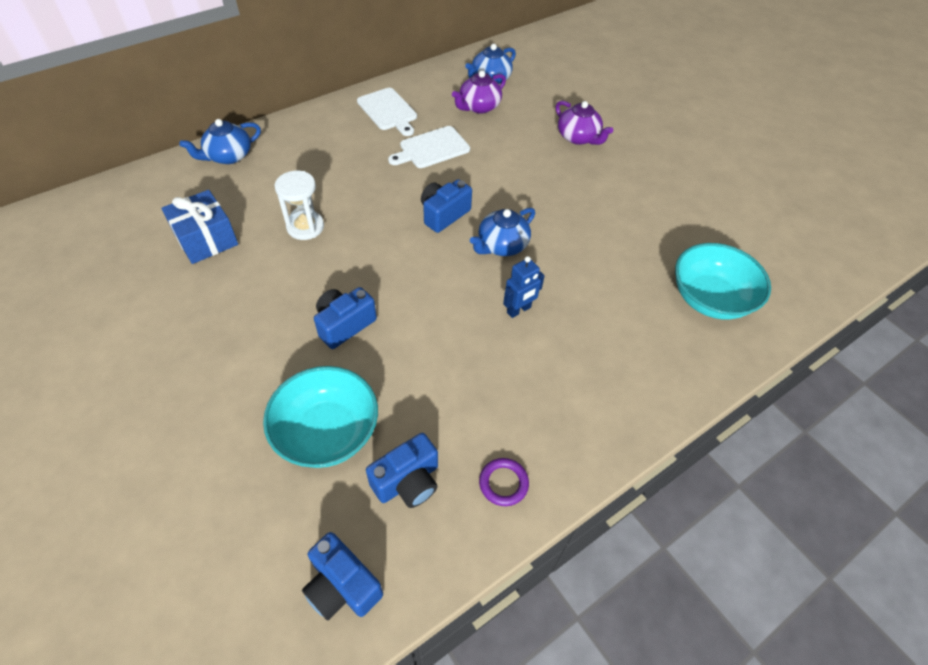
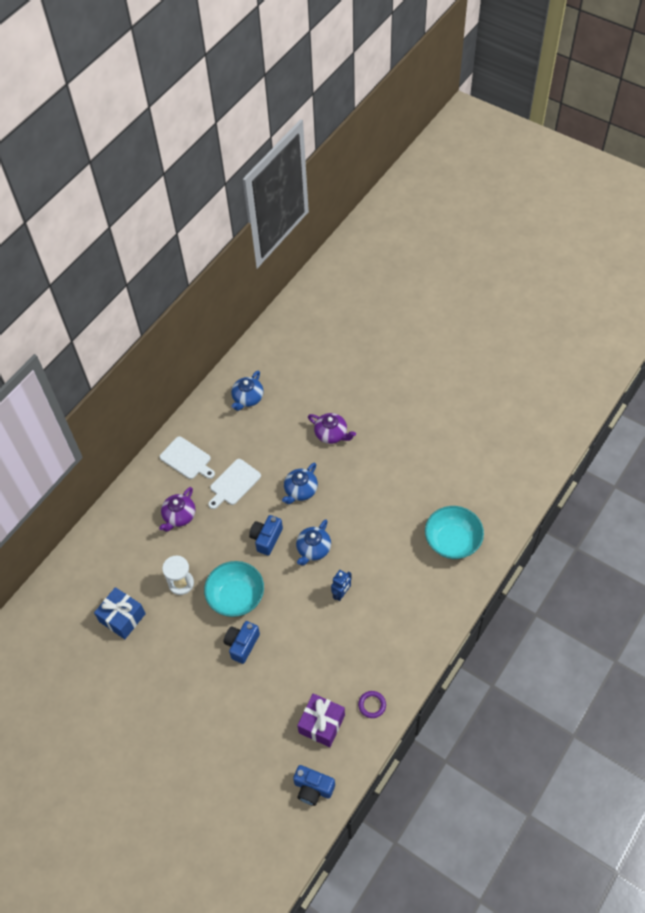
camera: 15 degrees left, 5 degrees up
blue teapot [179,119,261,164] -> blue teapot moved to [282,463,318,504]
turquoise bowl [263,366,378,468] -> turquoise bowl moved to [204,561,264,617]
blue camera [366,433,438,508] -> purple gift [297,693,345,747]
purple teapot [452,71,506,114] -> purple teapot moved to [159,487,195,532]

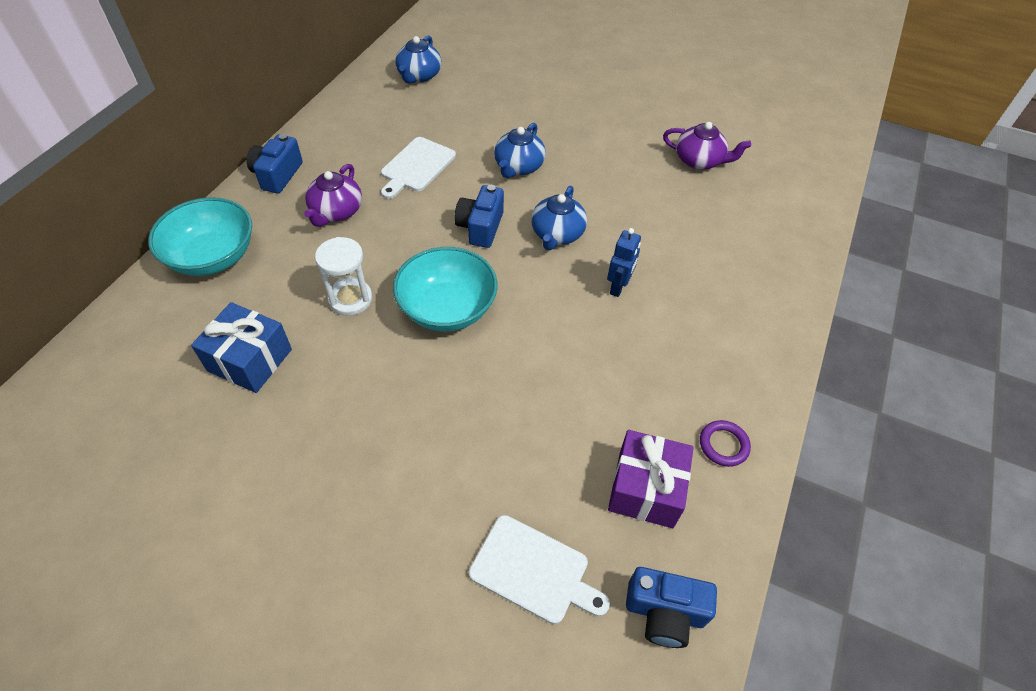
camera: 15 degrees left, 5 degrees down
white cutting board [160,436,215,479] -> white cutting board moved to [469,515,610,624]
blue camera [224,621,260,664] -> blue camera moved to [247,134,303,193]
purple teapot [308,413,356,444] -> purple teapot moved to [663,122,751,170]
turquoise bowl [425,506,484,559] -> turquoise bowl moved to [148,197,252,276]

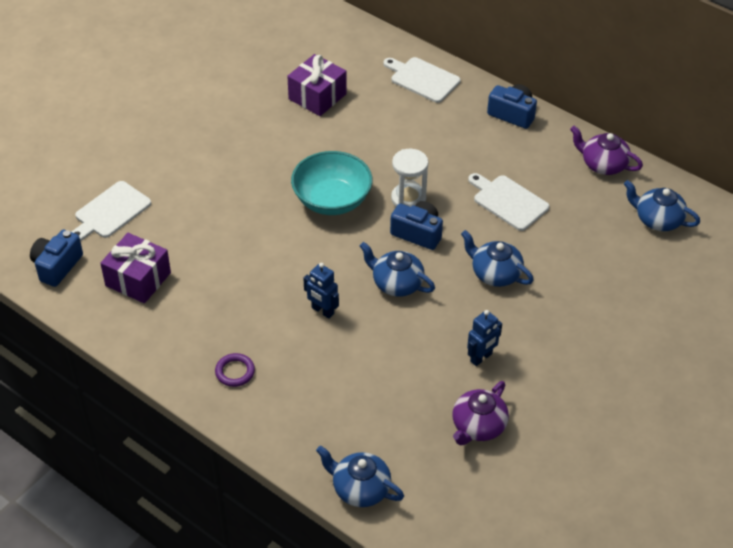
camera: 105 degrees right, 5 degrees down
turquoise bowl [148,197,252,276] -> white cutting board [383,57,460,103]
blue gift [191,302,292,393] -> purple gift [287,54,347,116]
purple teapot [304,164,362,227] -> purple teapot moved to [570,126,643,175]
white hourglass [315,237,372,316] -> white hourglass moved to [391,149,428,207]
purple ring [700,420,751,467] -> purple ring moved to [215,353,255,387]
none -> blue teapot [316,446,404,507]
none -> blue robot [467,310,502,366]

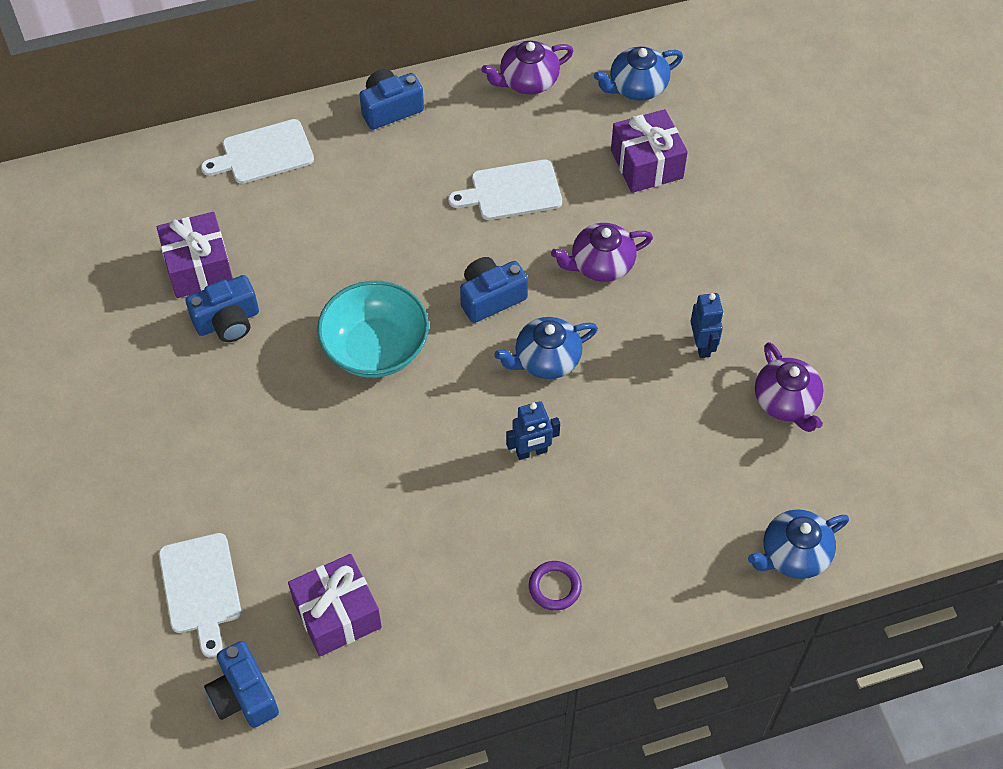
camera: 55 degrees left, 10 degrees up
white hourglass [391,149,428,207] -> none
blue teapot [461,230,534,287] -> purple teapot [551,223,653,282]
none -> blue camera [186,275,259,342]
none -> purple gift [611,109,688,193]

